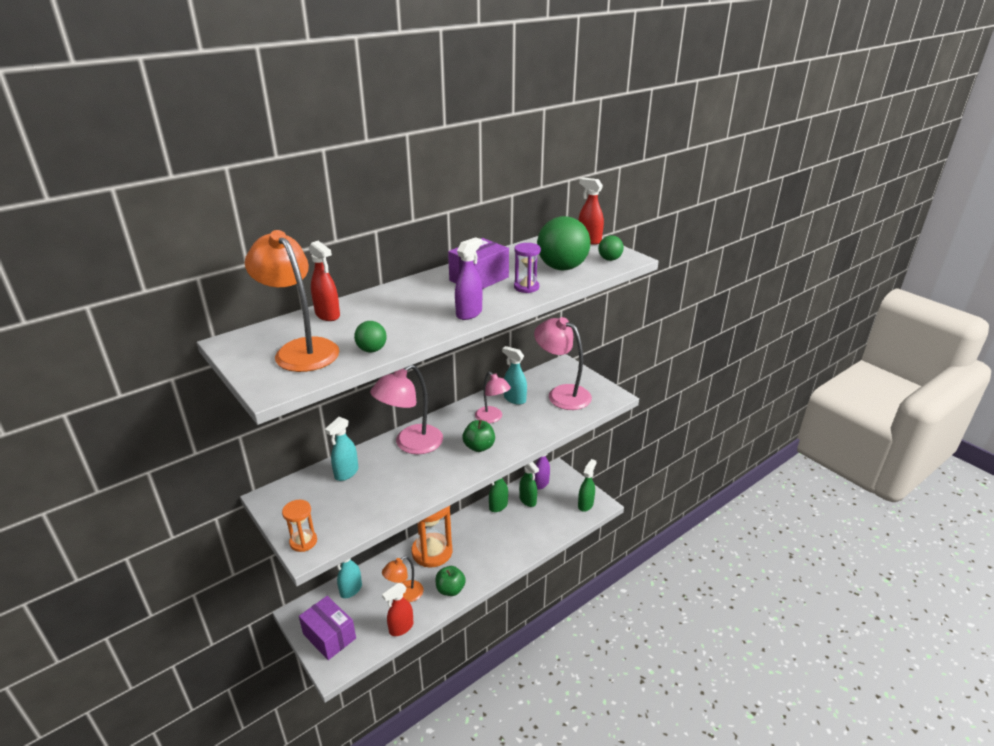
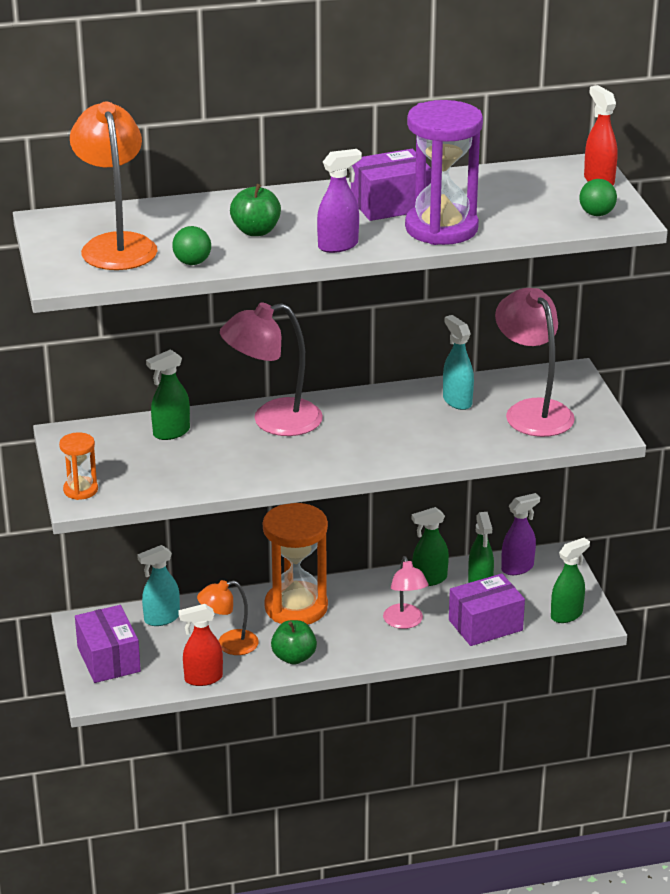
camera: 25 degrees right, 0 degrees up
red spray bottle [309,241,340,321] -> none
turquoise spray bottle [325,417,358,481] -> green spray bottle [146,350,190,440]
green apple [462,420,495,452] -> green apple moved to [230,184,281,236]
pink lamp [475,372,511,423] -> pink lamp moved to [383,556,429,629]
purple hourglass [514,243,541,293] -> purple hourglass [405,100,483,245], size x2.05
green ball [537,216,591,270] -> none
none -> purple box [449,573,525,646]

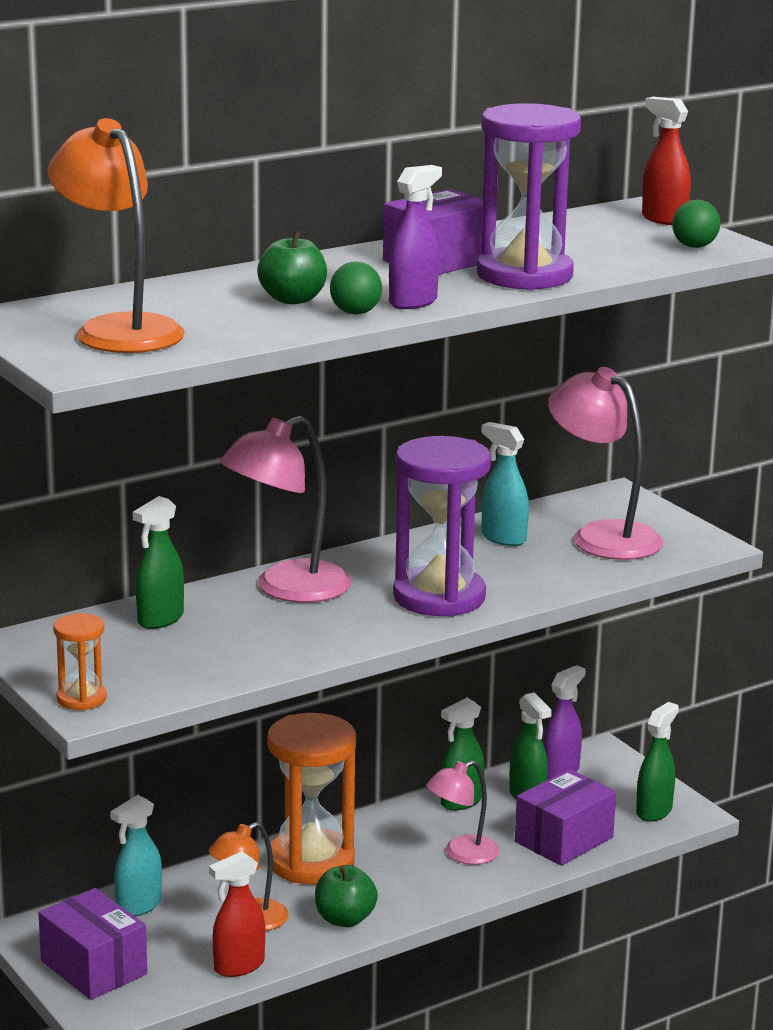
camera: 20 degrees left, 10 degrees down
green ball [172,226,211,265] -> green ball moved to [330,262,382,314]
pink lamp [383,556,429,629] -> pink lamp turned 90 degrees clockwise [426,760,500,865]
none -> purple hourglass [393,436,491,617]

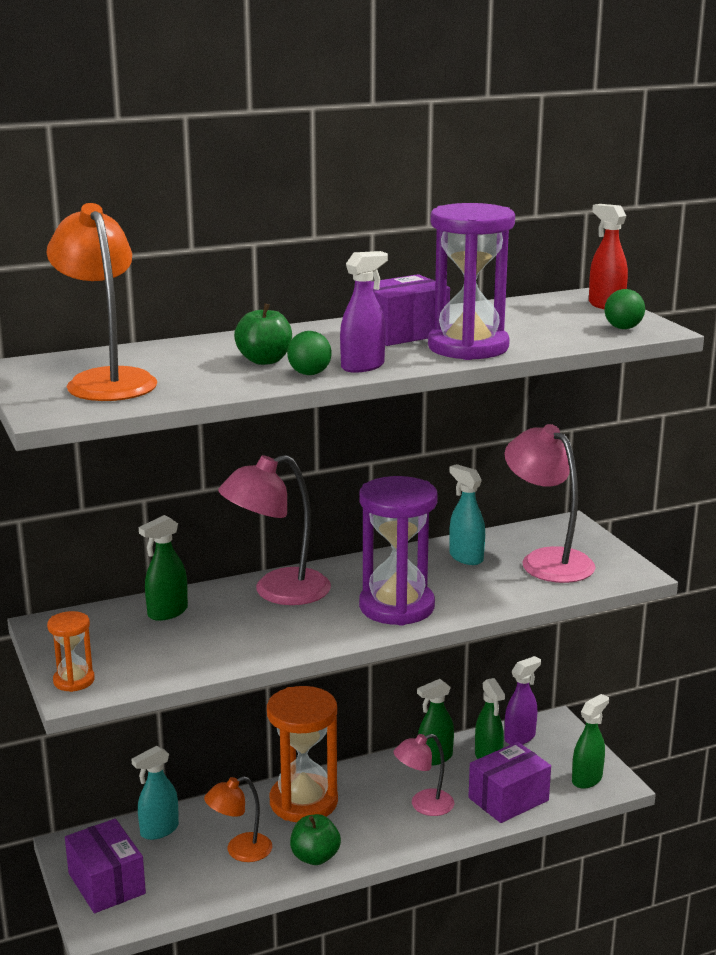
camera: 10 degrees right, 0 degrees up
red spray bottle [209,851,265,977] -> none

